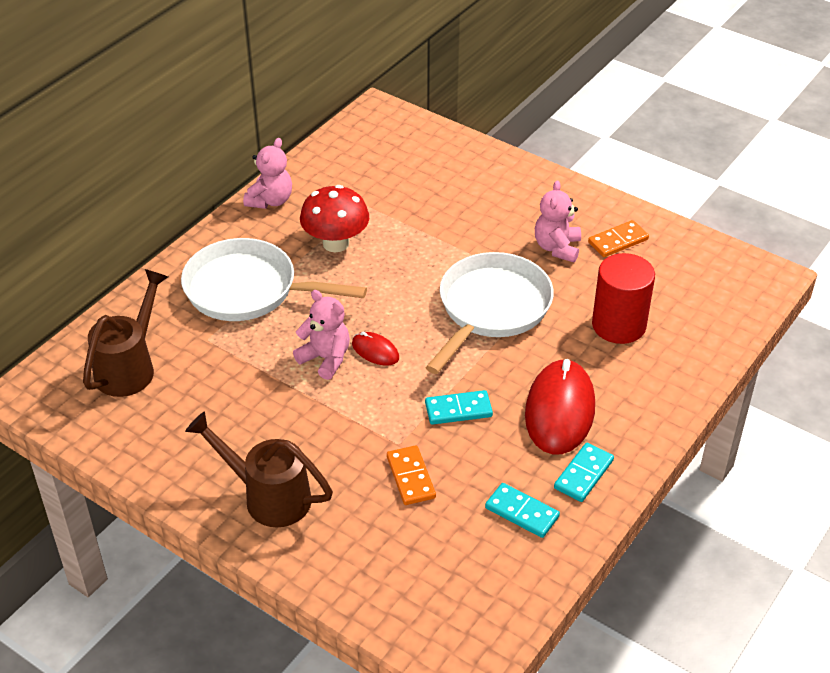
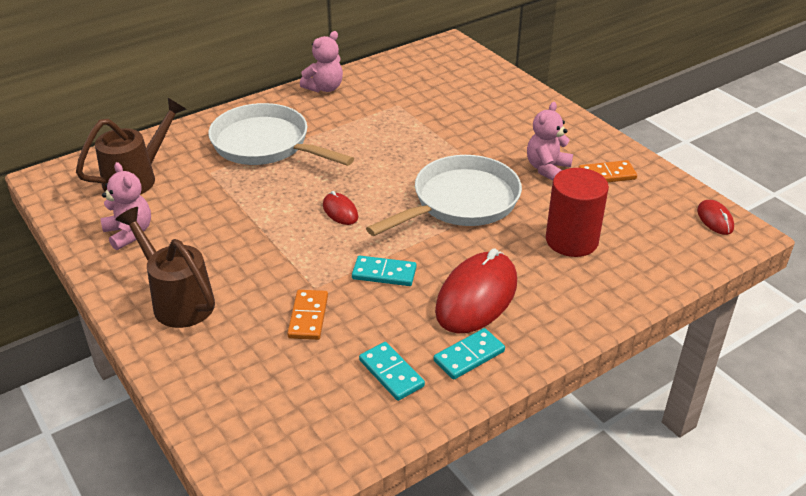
camera: 20 degrees right, 5 degrees down
pink teddy bear [293,290,350,380] -> pink teddy bear moved to [101,162,151,250]
red mushroom [300,185,369,252] -> none
none -> red mouse [697,200,734,235]

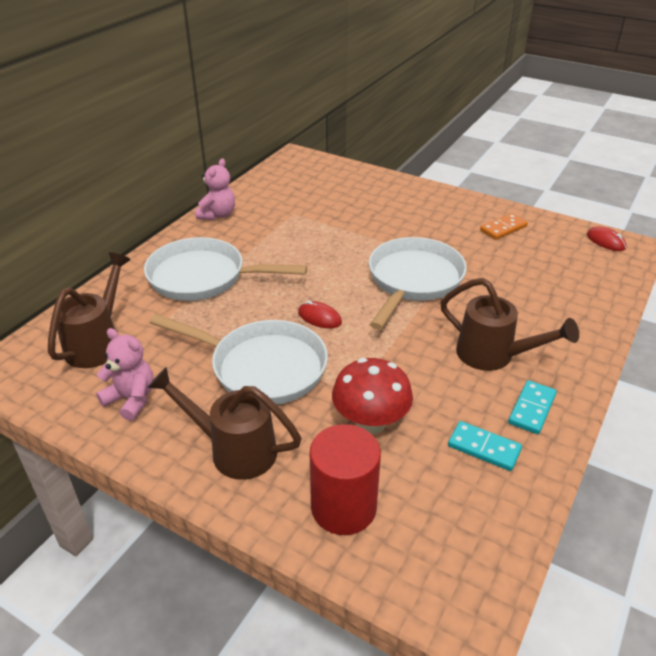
camera: 25 degrees left, 0 degrees up
orange domino [287,290,328,340] -> red mushroom [332,358,413,434]
turquoise domino [352,256,417,286] -> none
red mouse [435,248,517,333] -> brown watering can [440,278,579,371]
pink teddy bear [527,102,573,181] -> none
red cylinder [546,168,609,257] -> red cylinder moved to [310,424,381,535]
none -> white pan [150,314,328,405]

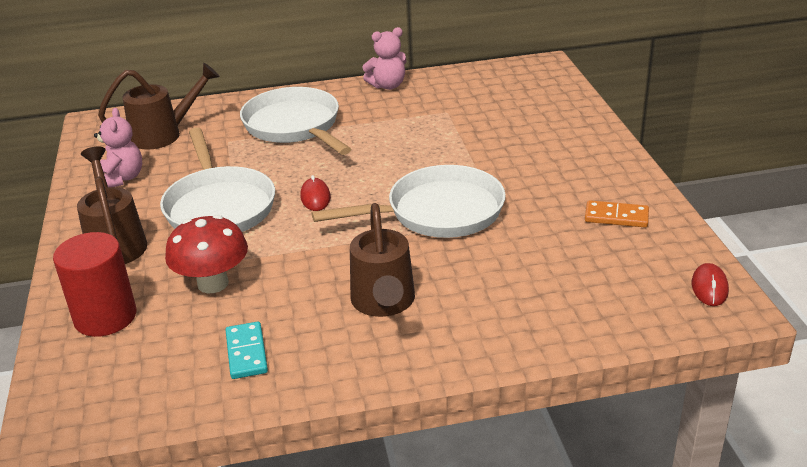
camera: 50 degrees right, 5 degrees down
turquoise domino [508,380,557,434] -> none

